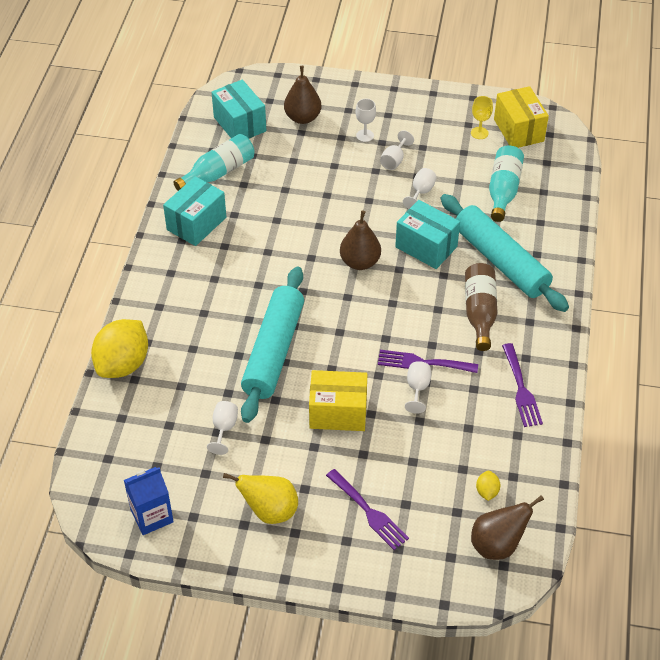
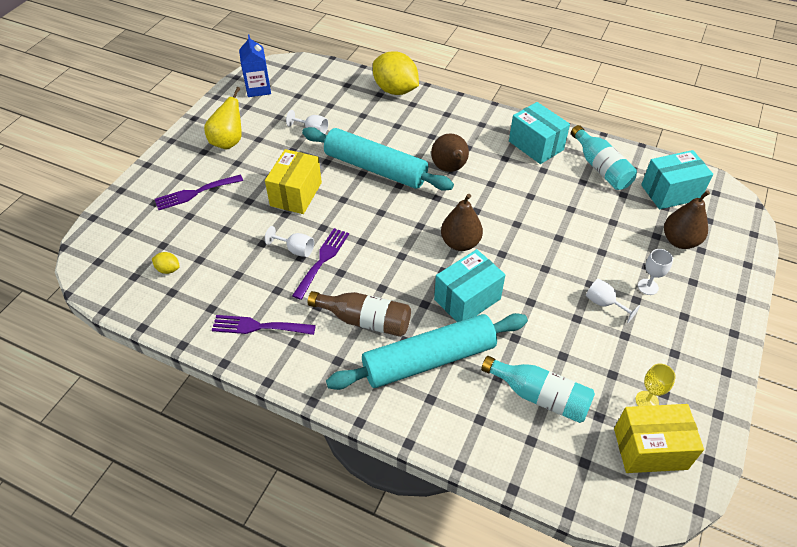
camera: 105 degrees right, 0 degrees up
white goblet [403,168,437,209] -> none
brown pear [471,495,544,560] -> brown pear moved to [431,133,469,172]

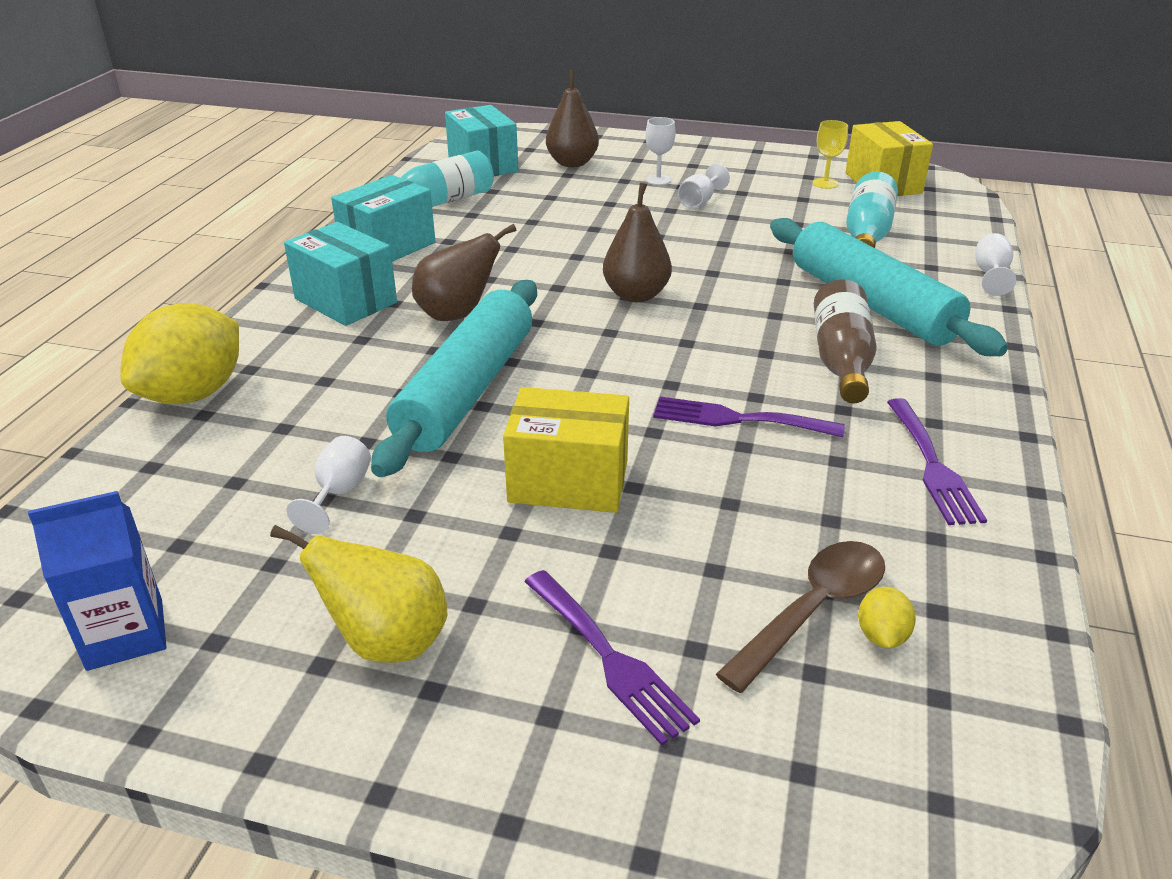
camera: 100 degrees left, 15 degrees down
white goblet [265,226,314,257] -> white goblet moved to [975,233,1016,296]
turquoise box [434,249,505,322] -> turquoise box moved to [284,222,397,326]
none -> brown spoon [716,541,885,693]

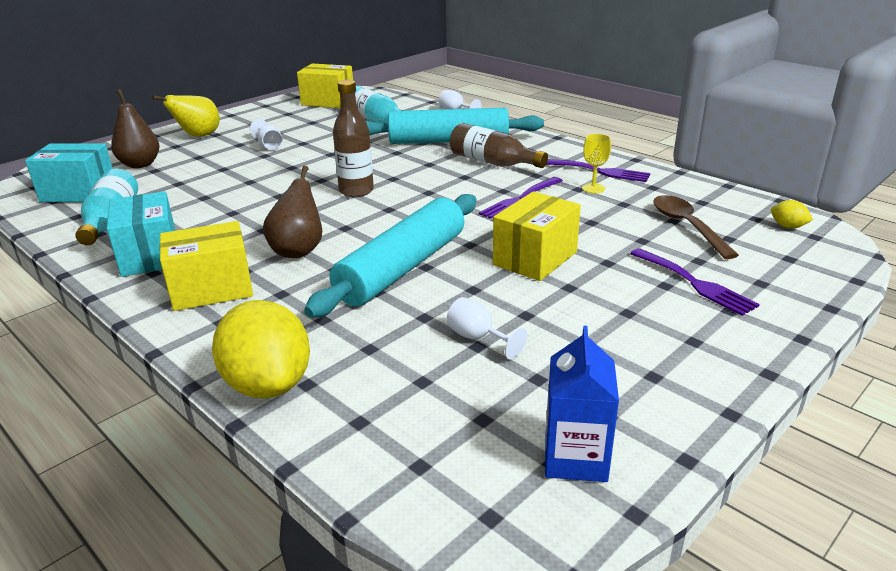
camera: 60 degrees left, 5 degrees down
yellow pear [270,525,447,663] -> yellow pear moved to [152,95,220,137]
turquoise box [284,222,397,326] -> yellow box [159,221,253,311]
turquoise rolling pin [371,280,537,477] -> turquoise rolling pin turned 75 degrees clockwise [304,194,476,318]
purple fork [524,570,700,746] -> purple fork turned 60 degrees clockwise [630,248,760,316]
brown pear [603,183,672,302] -> brown bottle [333,80,374,197]
white goblet [645,117,676,185] -> none
yellow goblet [812,120,848,189] -> yellow goblet moved to [582,134,611,193]
yellow lemon [858,587,916,648] -> yellow lemon moved to [771,200,813,228]

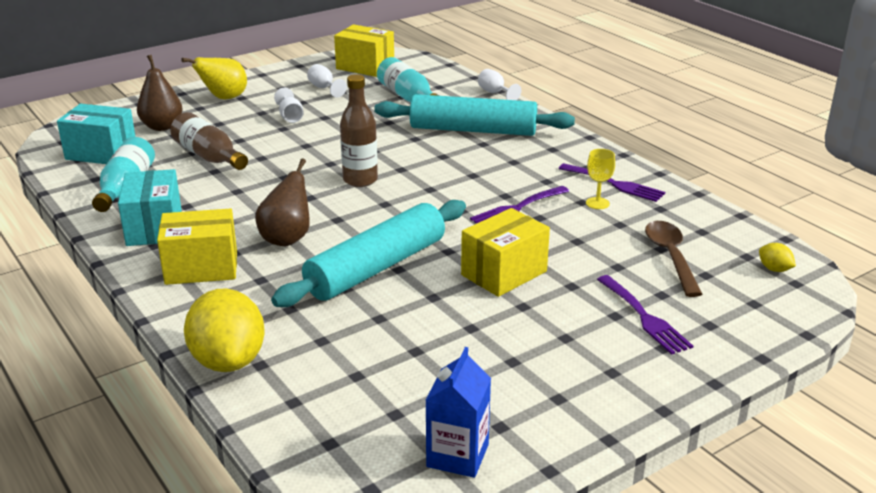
camera: 10 degrees right, 0 degrees up
white goblet [446,297,527,359] -> white goblet moved to [307,64,347,98]
brown bottle [450,123,548,168] -> brown bottle moved to [170,112,248,170]

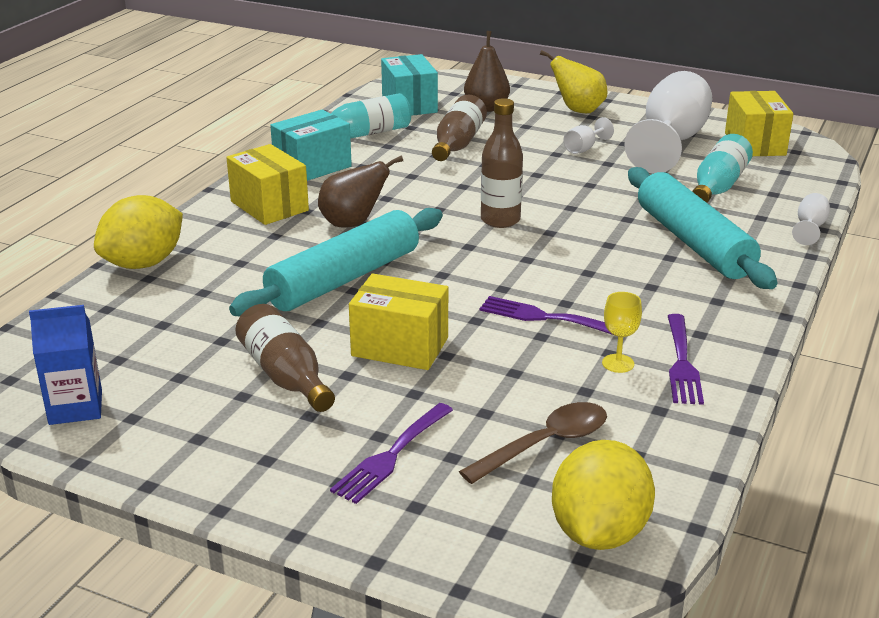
camera: 60 degrees right, 0 degrees up
turquoise rolling pin [271,200,466,307] -> turquoise rolling pin turned 60 degrees counterclockwise [229,208,443,317]
white goblet [307,64,347,98] -> white goblet [624,71,712,174], size x2.37
yellow lemon [759,243,796,272] -> yellow lemon [552,440,655,550], size x2.37
none -> brown bottle [235,304,335,412]

